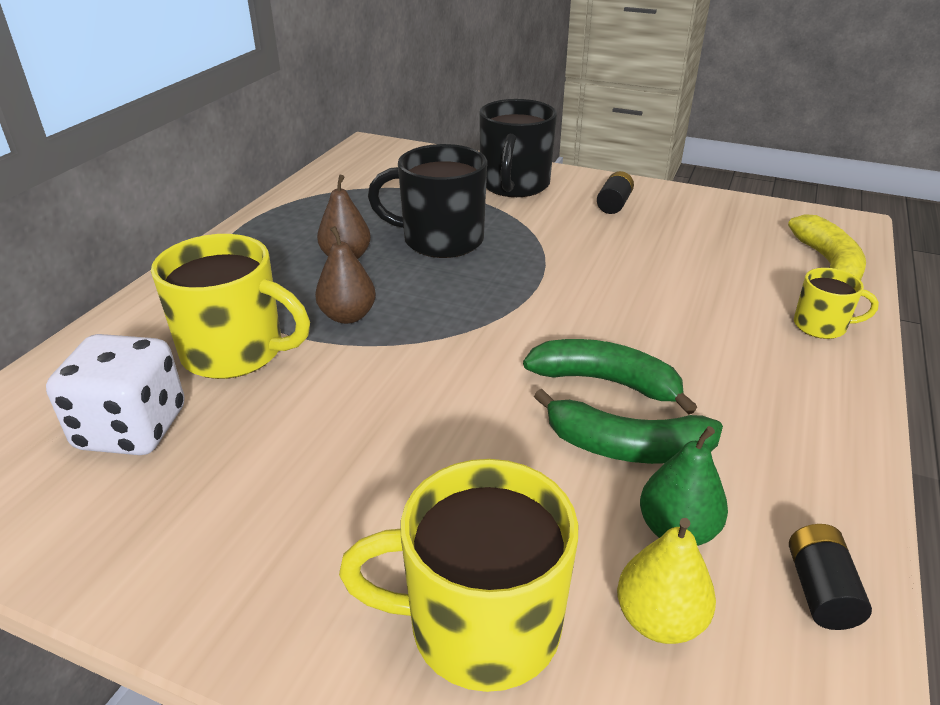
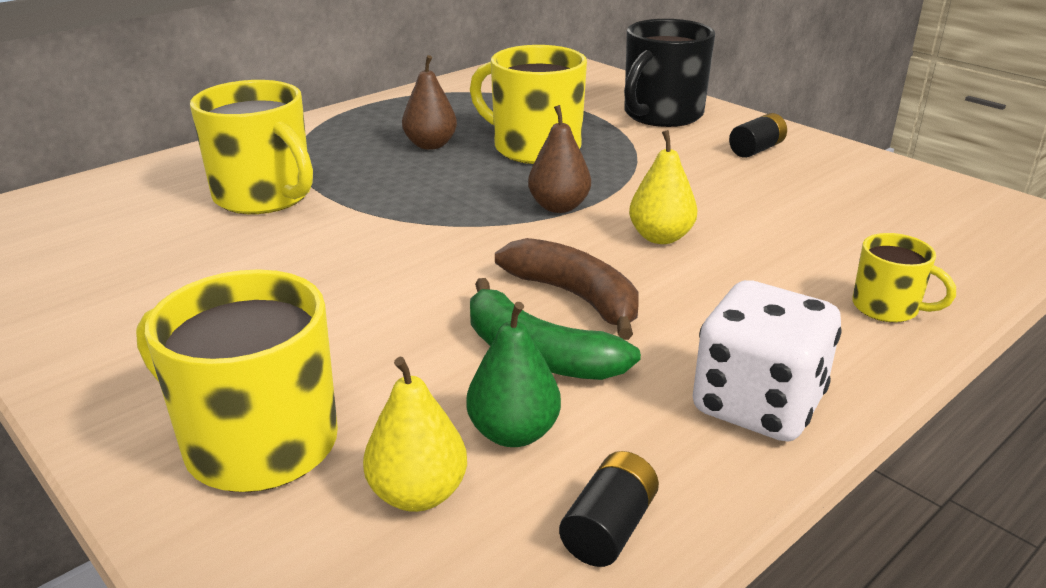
camera: 25 degrees right, 5 degrees down
white dice [46,334,185,455] -> white dice moved to [693,280,842,441]
brown pear [315,226,376,324] -> brown pear moved to [528,105,591,213]
black mug [368,144,487,258] -> yellow mug [470,45,587,164]
green banana [523,339,697,415] -> brown banana [495,238,639,340]
yellow banana [788,214,866,280] -> none
none -> yellow pear [629,130,697,244]

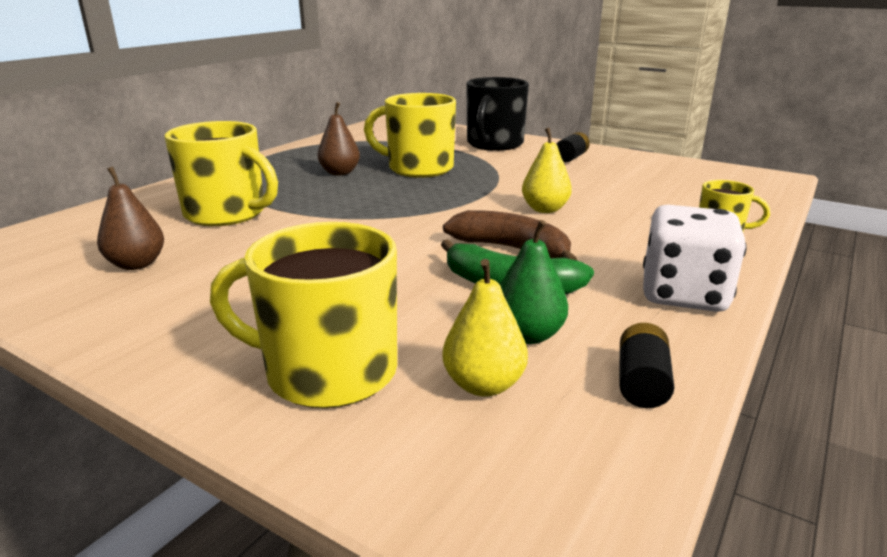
camera: 15 degrees left, 5 degrees down
brown pear [528,105,591,213] -> brown pear moved to [97,167,164,270]

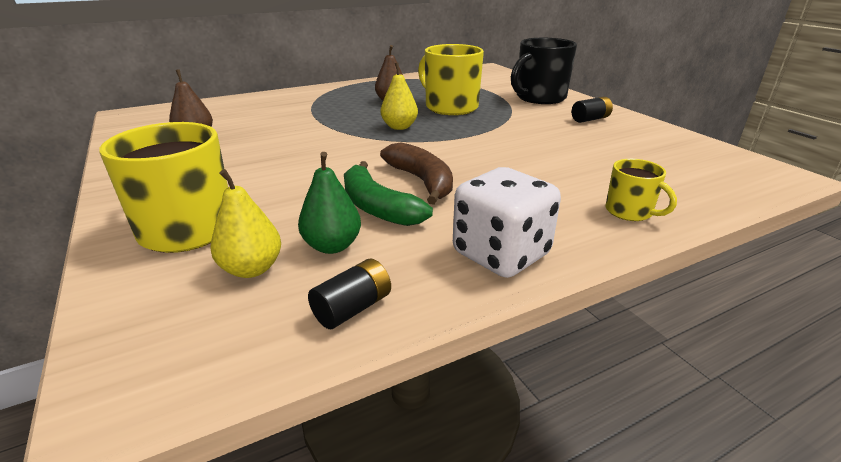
camera: 30 degrees right, 5 degrees up
yellow mug [164,121,278,226] -> none
yellow pear [522,128,572,213] -> yellow pear moved to [381,63,418,130]

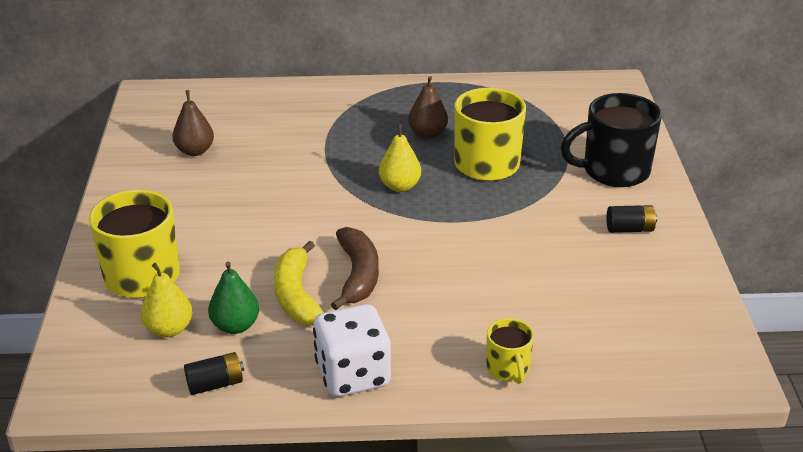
camera: 25 degrees right, 5 degrees up
green banana [344,161,433,226] -> yellow banana [274,241,324,325]

